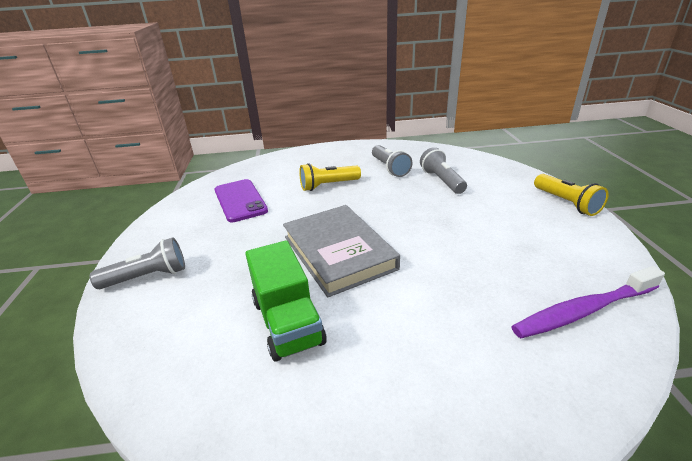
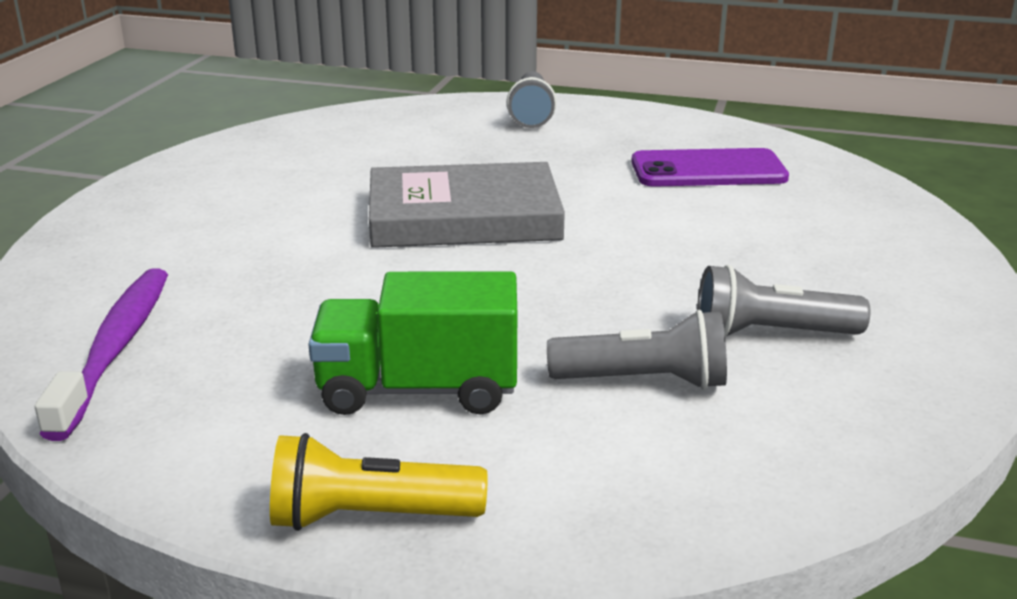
camera: 110 degrees right, 5 degrees down
green truck [245,240,326,362] -> green truck moved to [308,271,517,415]
yellow flashlight [299,163,361,191] -> none

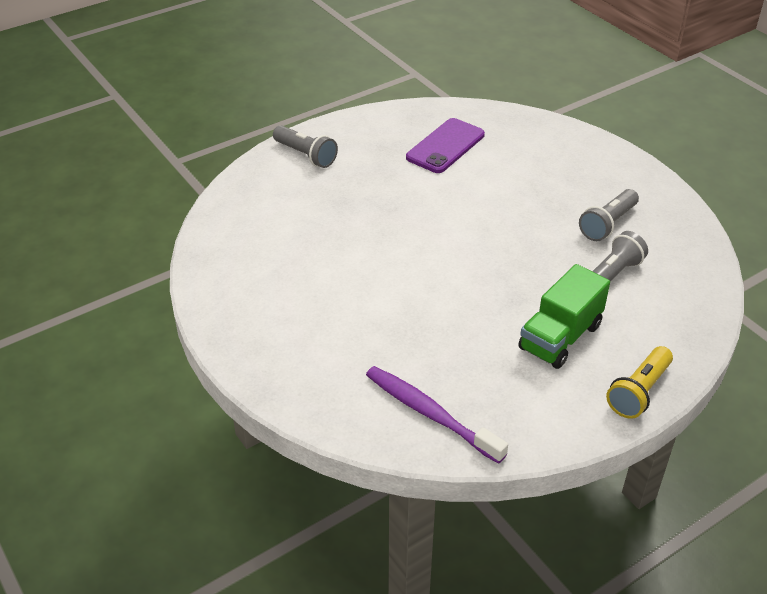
camera: 50 degrees left, 15 degrees up
grey book [369,162,565,248] -> none

